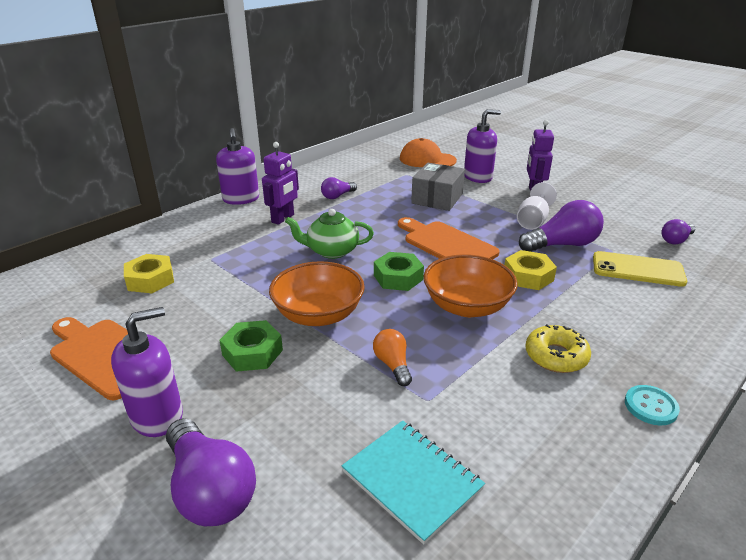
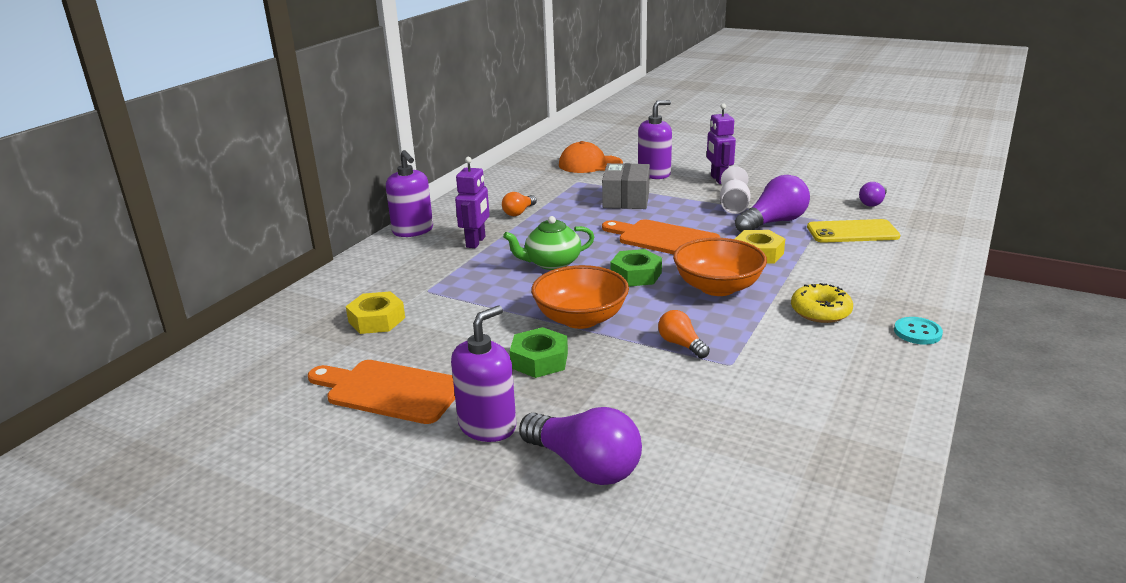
camera: 15 degrees left, 5 degrees down
purple light bulb [321,177,357,199] -> orange light bulb [502,192,537,216]
turquoise notebook [342,420,485,544] -> none

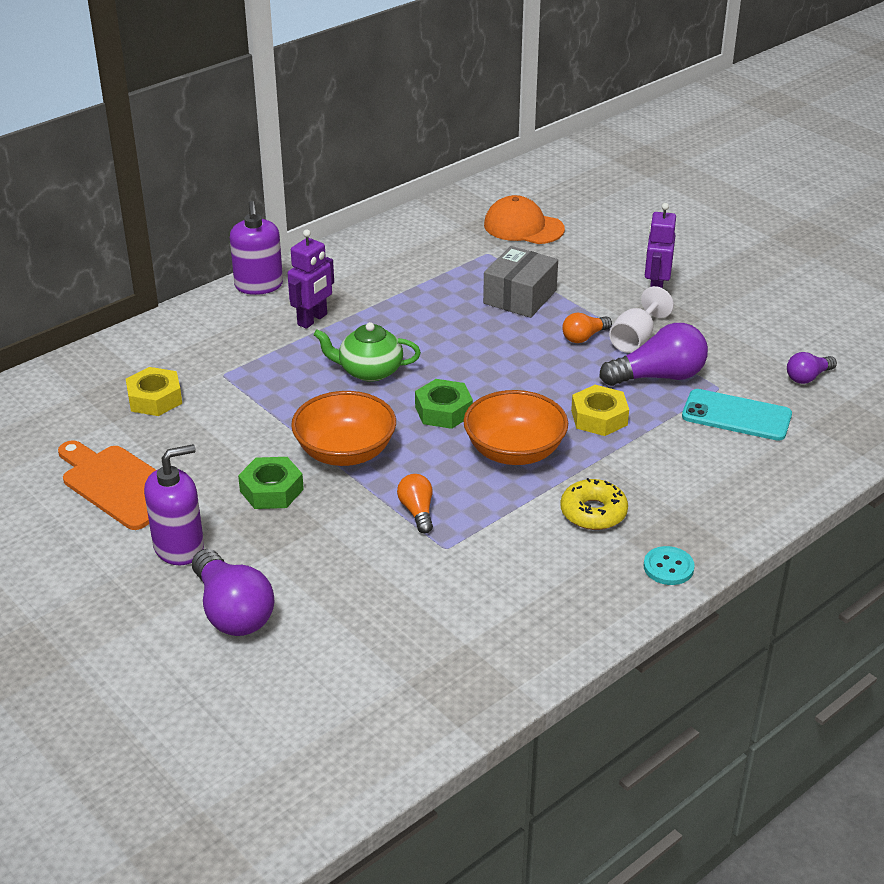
camera: 20 degrees right, 10 degrees up
orange light bulb [502,192,537,216] -> orange light bulb moved to [562,313,612,343]
orange cutting board [602,219,720,255] -> none
purple soap dispenser [638,100,672,179] -> none
yellow phone [807,219,900,243] -> turquoise phone [682,389,792,441]

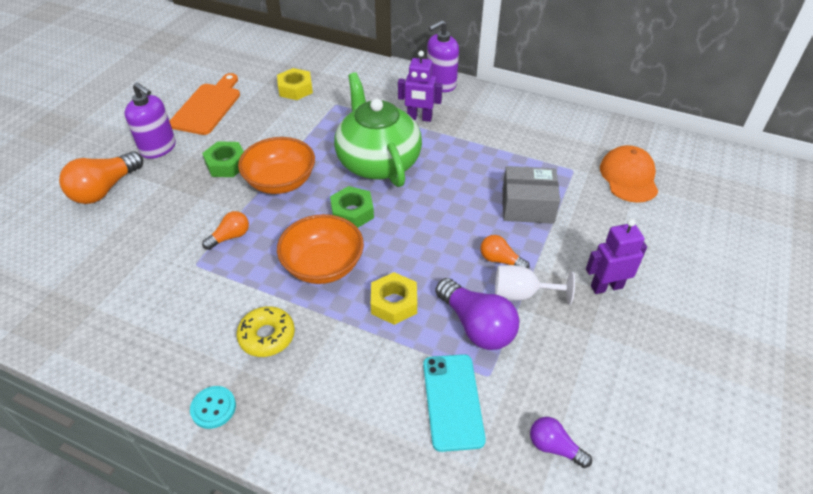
camera: 65 degrees right, 10 degrees up
purple light bulb [192,549,274,636] -> orange light bulb [59,151,143,204]
green teapot [314,322,421,382] -> green teapot [334,72,422,187], size x1.77

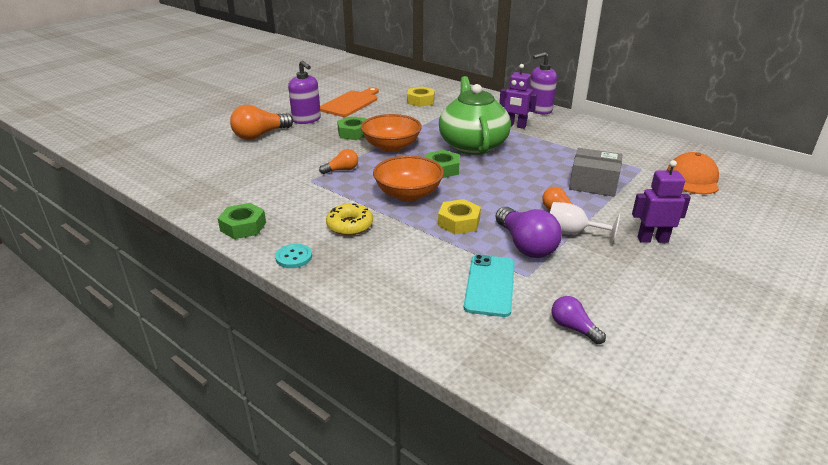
camera: 15 degrees right, 15 degrees down
none -> green nut [218,203,266,239]

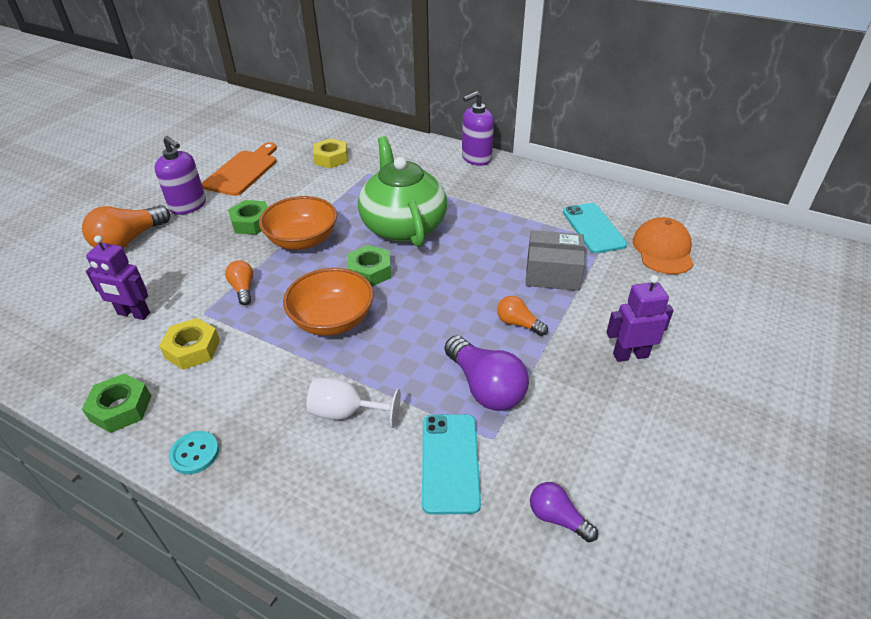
camera: 10 degrees left, 10 degrees up
orange light bulb [319,149,358,174] -> orange light bulb turned 75 degrees counterclockwise [225,260,253,305]
yellow donut [326,204,373,235] -> none
yellow nut [438,199,481,234] -> yellow nut moved to [159,318,220,370]
purple robot [499,64,537,129] -> purple robot moved to [86,235,150,320]
white goblet [550,202,620,244] -> white goblet moved to [307,378,401,428]
none -> turquoise phone [563,203,627,253]

